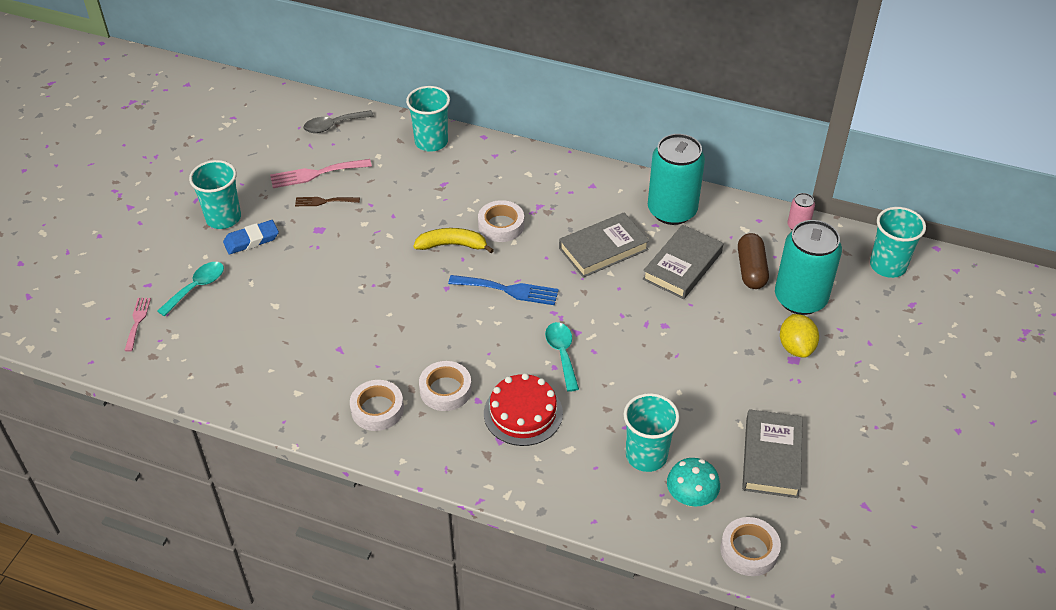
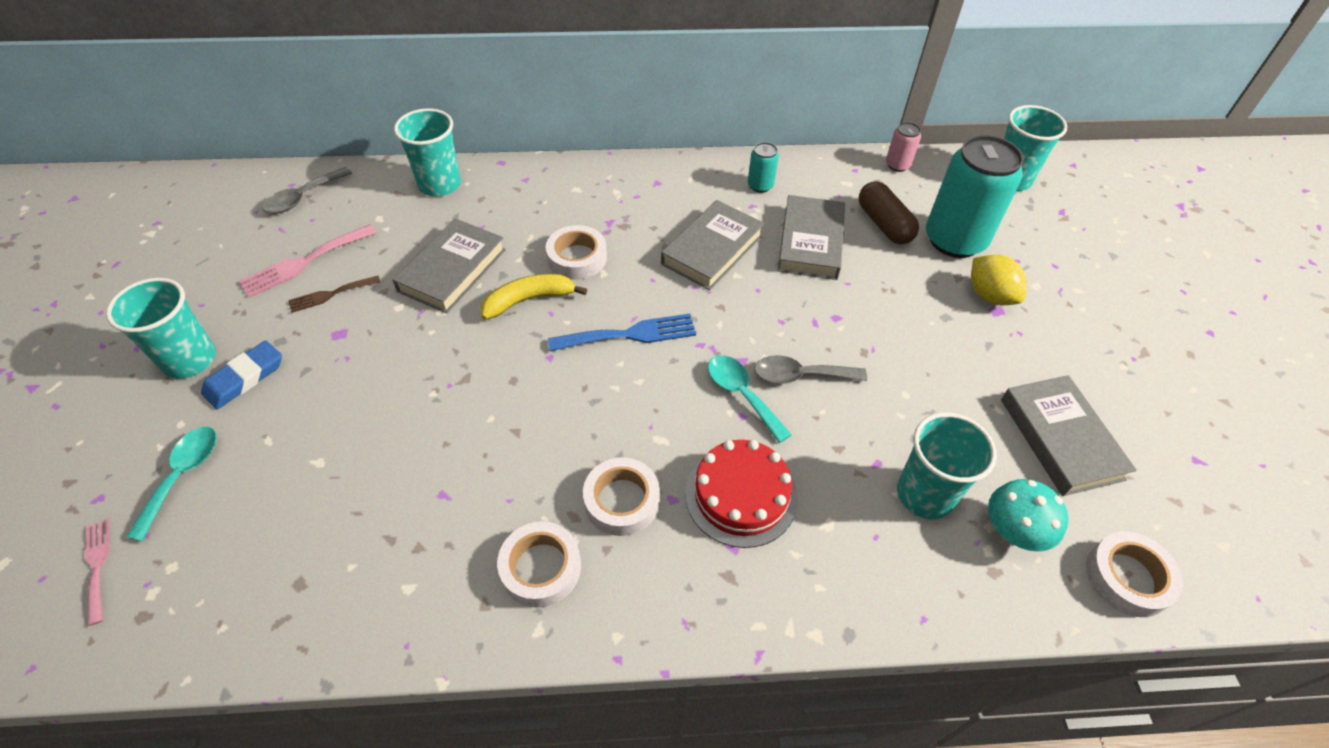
camera: 25 degrees left, 5 degrees up
turquoise can [648,134,705,225] -> turquoise can [748,142,779,193], size x0.44
none -> grey book [393,218,506,314]
none -> grey spoon [754,355,867,384]

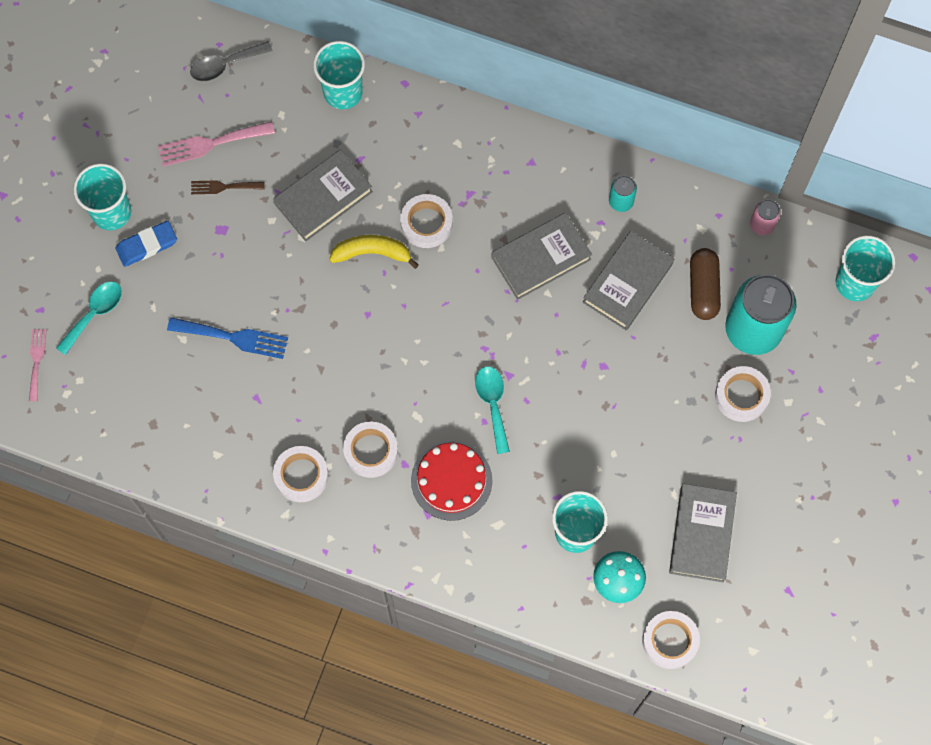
camera: 25 degrees right, 20 degrees up
blue fork [548,314,696,351] -> blue fork moved to [167,318,288,359]
grey spoon [754,355,867,384] -> none
yellow lemon [971,255,1027,305] -> white tape [715,366,771,422]

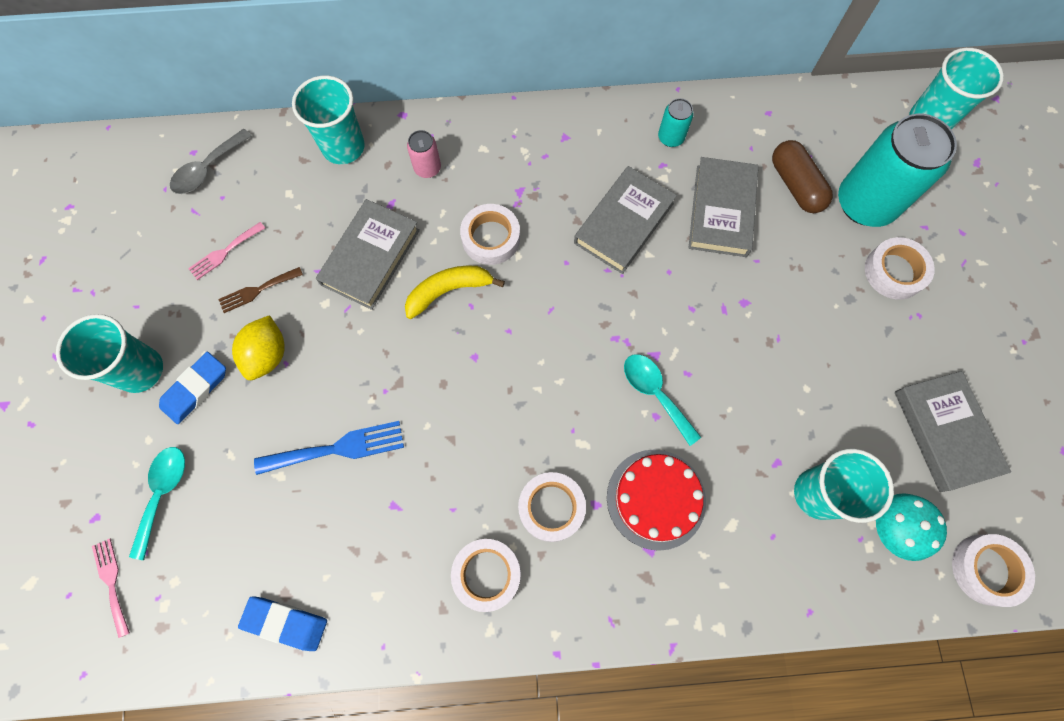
camera: 25 degrees left, 0 degrees up
pink fork [158,121,275,166] -> pink fork [188,222,265,280], size x0.63
pink can [750,199,781,235] -> pink can moved to [407,130,441,178]
none -> yellow lemon [232,315,285,380]
none -> blue eraser [238,596,327,651]

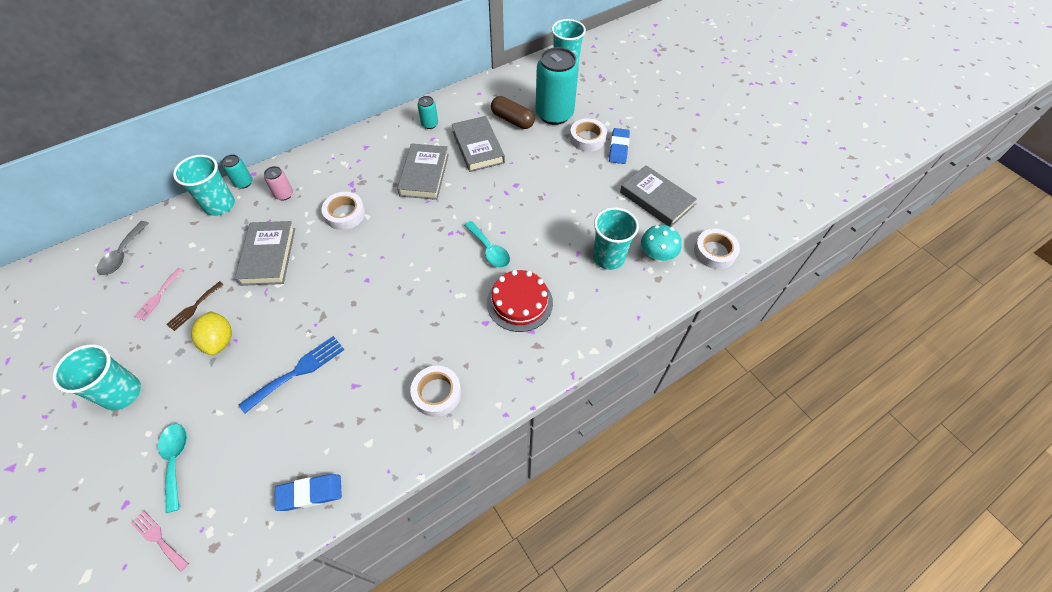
camera: 30 degrees left, 15 degrees down
blue eraser [159,352,226,424] -> blue eraser moved to [609,128,630,164]
yellow banana [405,265,505,319] -> none
white tape [518,472,586,542] -> none
turquoise spoon [624,354,701,446] -> turquoise spoon turned 150 degrees counterclockwise [464,221,510,268]
none -> turquoise can [222,154,252,189]

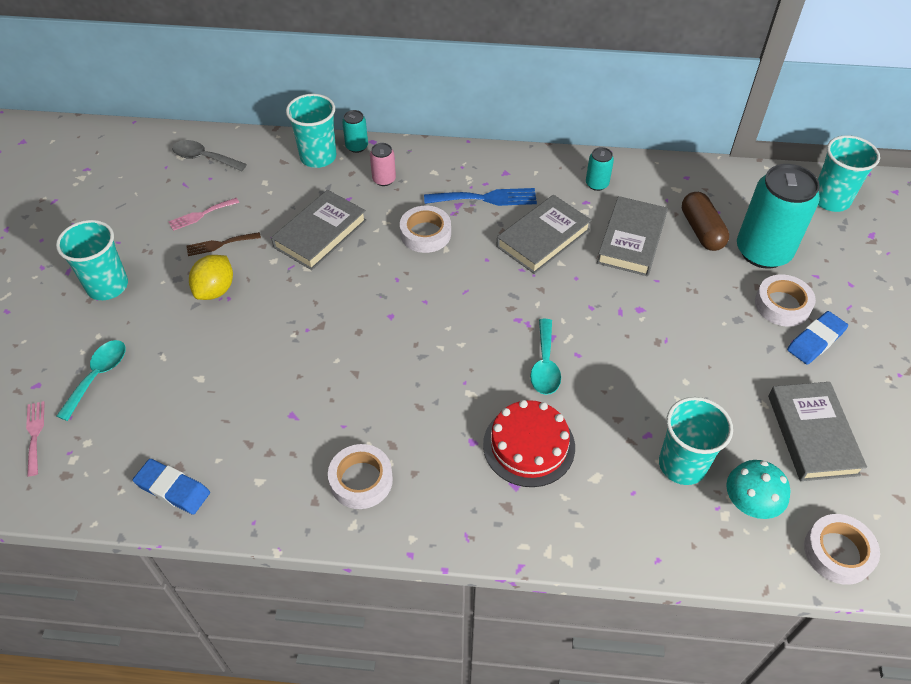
camera: 40 degrees right, 5 degrees down
grey spoon [97,221,149,275] -> grey spoon turned 60 degrees clockwise [172,140,247,171]
blue fork [239,336,344,414] -> blue fork moved to [424,188,537,206]

